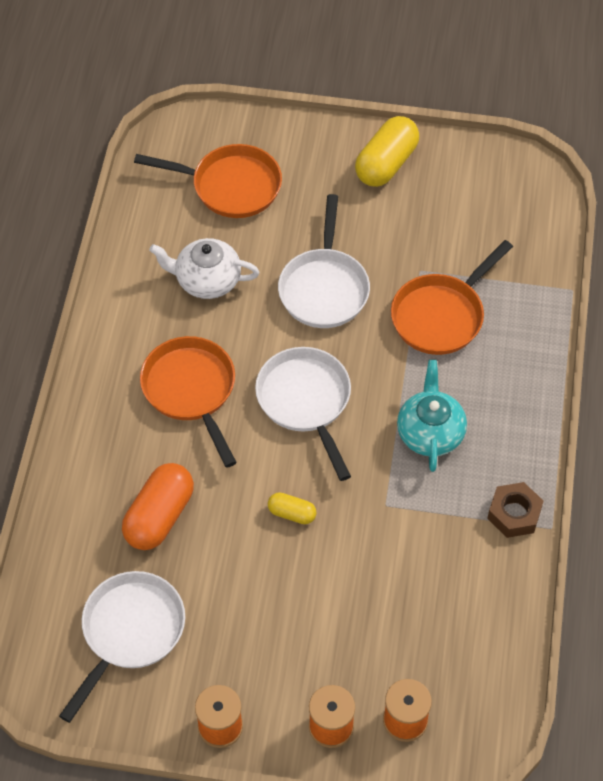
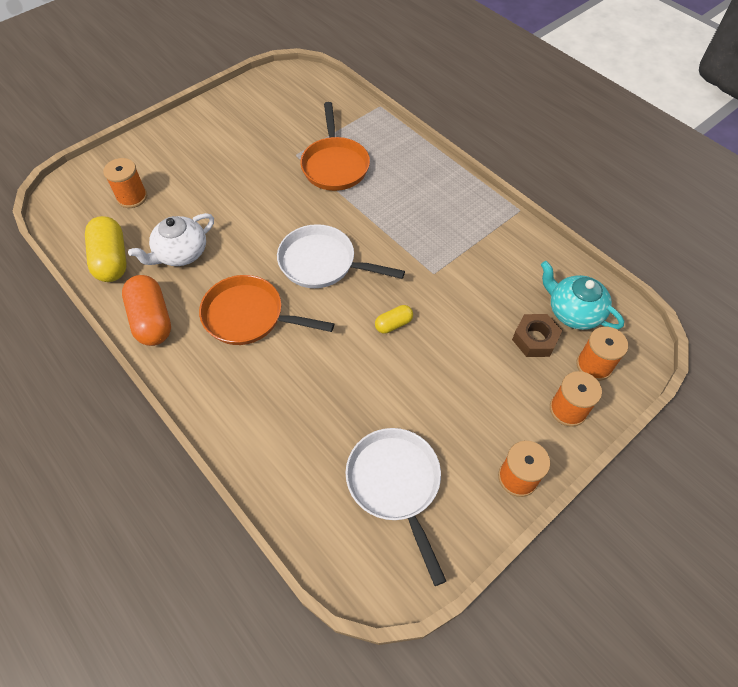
camera: 50 degrees left, 0 degrees up
orange capsule [122,463,194,550] -> orange capsule moved to [122,275,171,346]
orange pan [134,144,282,218] -> orange spool [103,158,147,208]
white pan [278,194,370,328] -> none
yellow capsule [355,116,419,187] -> yellow capsule moved to [85,216,127,282]
turquoise teapot [397,360,467,472] -> turquoise teapot moved to [541,261,624,330]
brown nut [487,482,544,538] -> brown nut moved to [512,314,562,357]

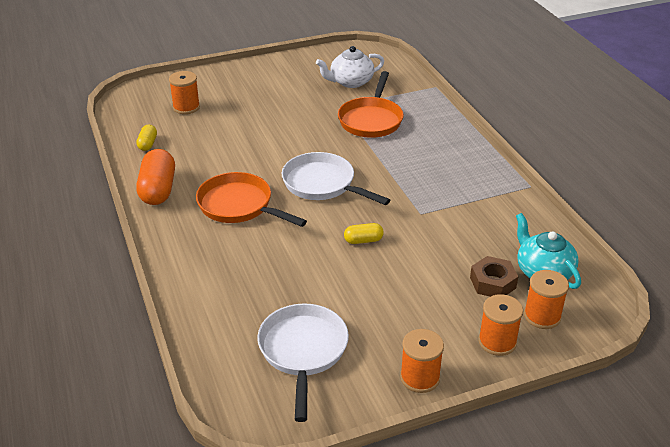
camera: 20 degrees right, 20 degrees down
yellow capsule [85,216,127,282] -> yellow capsule [136,125,157,151], size x0.52
white teapot [128,213,214,266] -> white teapot moved to [316,46,384,88]

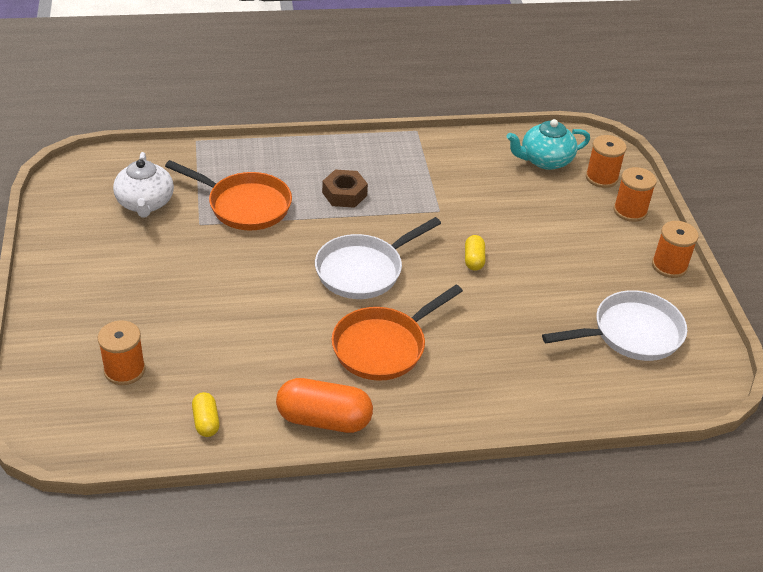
camera: 80 degrees left, 5 degrees up
yellow capsule [136,125,157,151] -> yellow capsule turned 60 degrees clockwise [192,392,220,437]
white pan [257,304,349,422] -> white pan turned 150 degrees clockwise [542,290,687,361]
brown nut [470,256,518,297] -> brown nut moved to [322,170,368,208]

